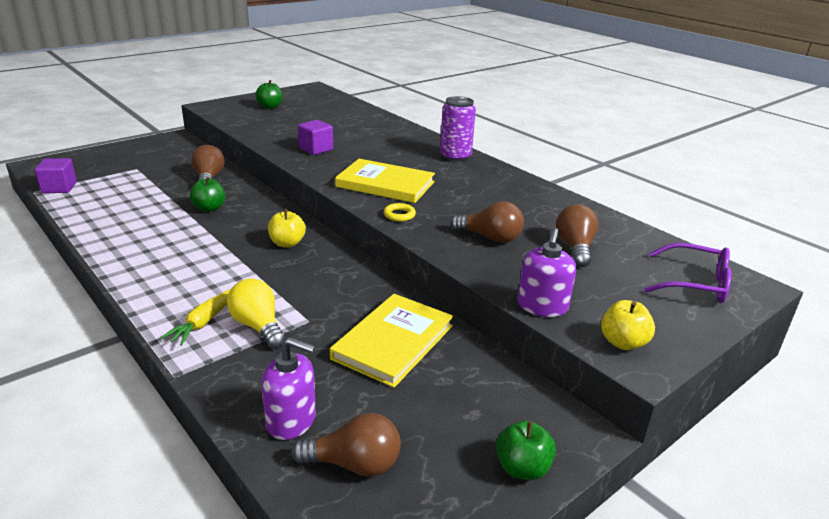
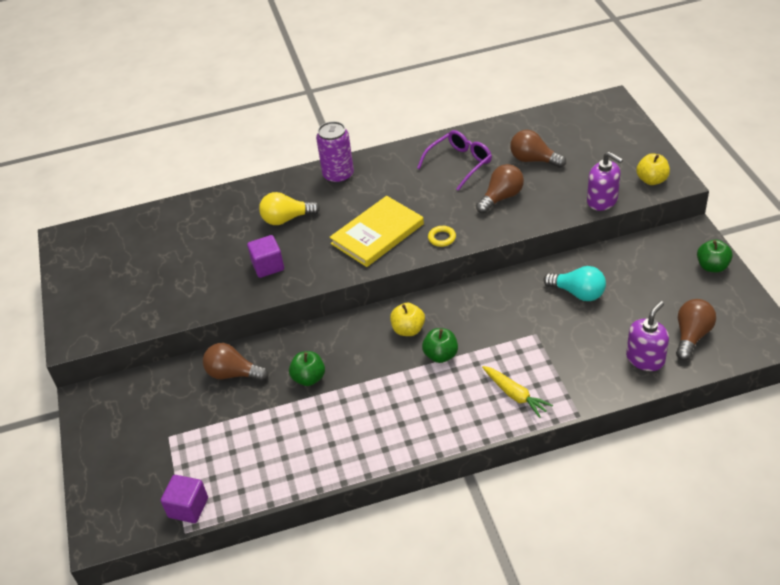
camera: 60 degrees left, 15 degrees up
yellow light bulb [227,278,286,349] -> yellow light bulb moved to [259,192,320,225]
green apple [255,80,283,109] -> green apple moved to [422,328,458,363]
yellow book [330,294,453,388] -> turquoise light bulb [543,266,606,301]
purple glasses [644,243,731,303] -> purple glasses moved to [417,130,492,191]

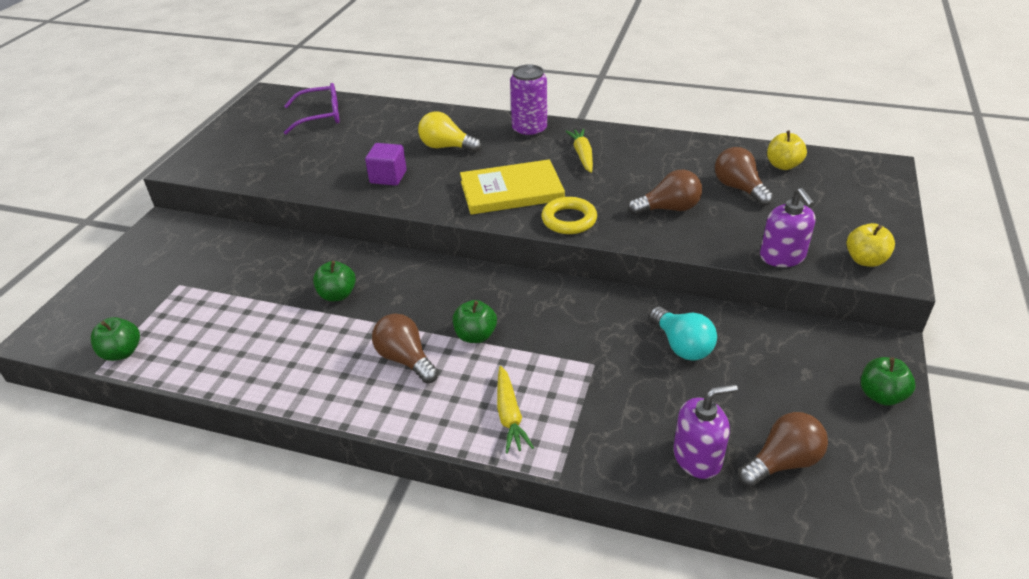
camera: 30 degrees right, 5 degrees down
purple cube [161,475,208,523] -> green apple [91,317,140,361]
brown light bulb [203,343,268,381] -> brown light bulb moved to [372,313,439,384]
yellow apple [390,303,425,336] -> yellow apple moved to [767,131,807,170]
purple glasses [417,130,492,191] -> purple glasses moved to [284,83,340,134]
yellow ring [428,226,456,247] -> yellow ring [541,197,597,234], size x1.63
none -> yellow carrot [565,129,593,173]

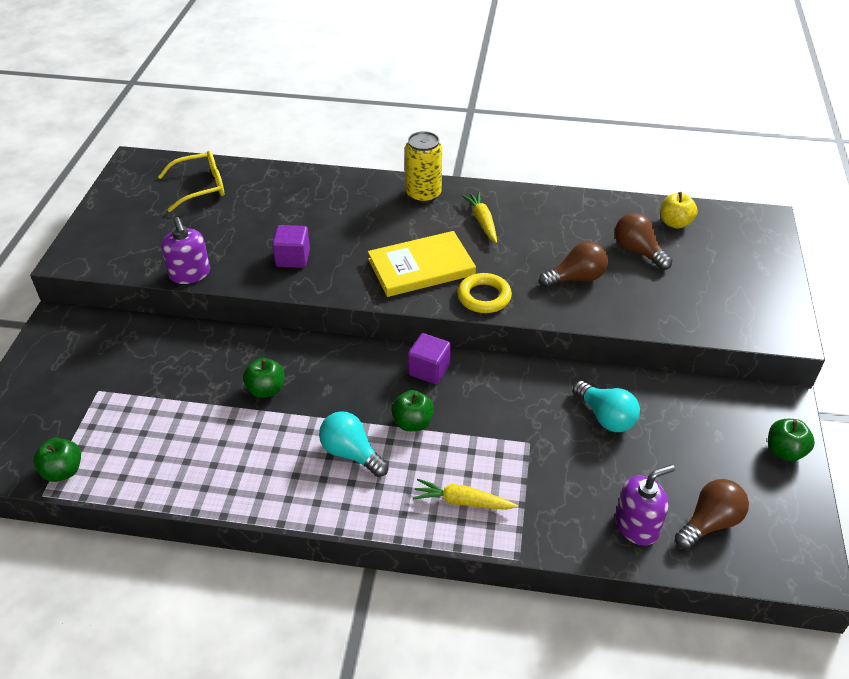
camera: 10 degrees left, 5 degrees up
purple glasses [284,83,340,134] -> yellow glasses [158,150,224,212]
brown light bulb [372,313,439,384] -> turquoise light bulb [319,411,389,477]
yellow light bulb [418,111,482,152] -> none
yellow carrot [497,366,534,453] -> yellow carrot turned 120 degrees clockwise [413,479,518,510]
purple can [510,64,547,138] -> yellow can [405,131,442,203]
purple soap dispenser [760,188,816,267] -> purple soap dispenser moved to [161,217,210,284]
yellow apple [847,223,895,267] -> none
none -> purple cube [408,333,451,384]

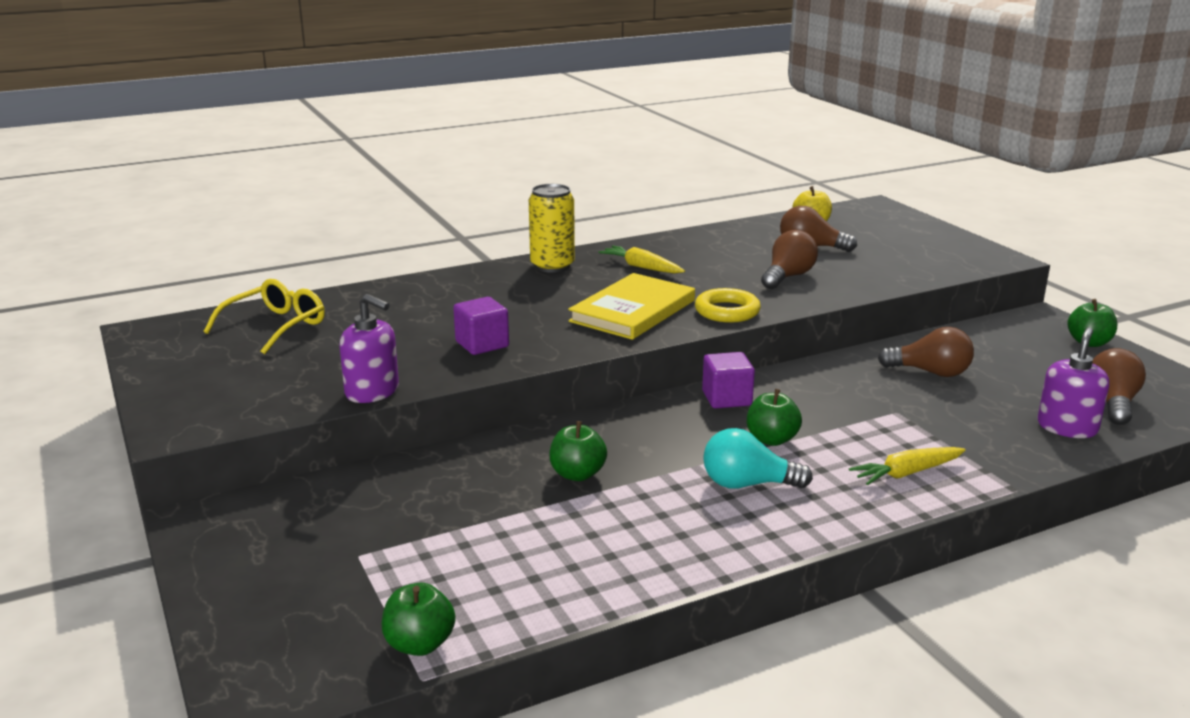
camera: 35 degrees left, 20 degrees down
turquoise light bulb [573,381,640,432] -> brown light bulb [878,327,974,377]

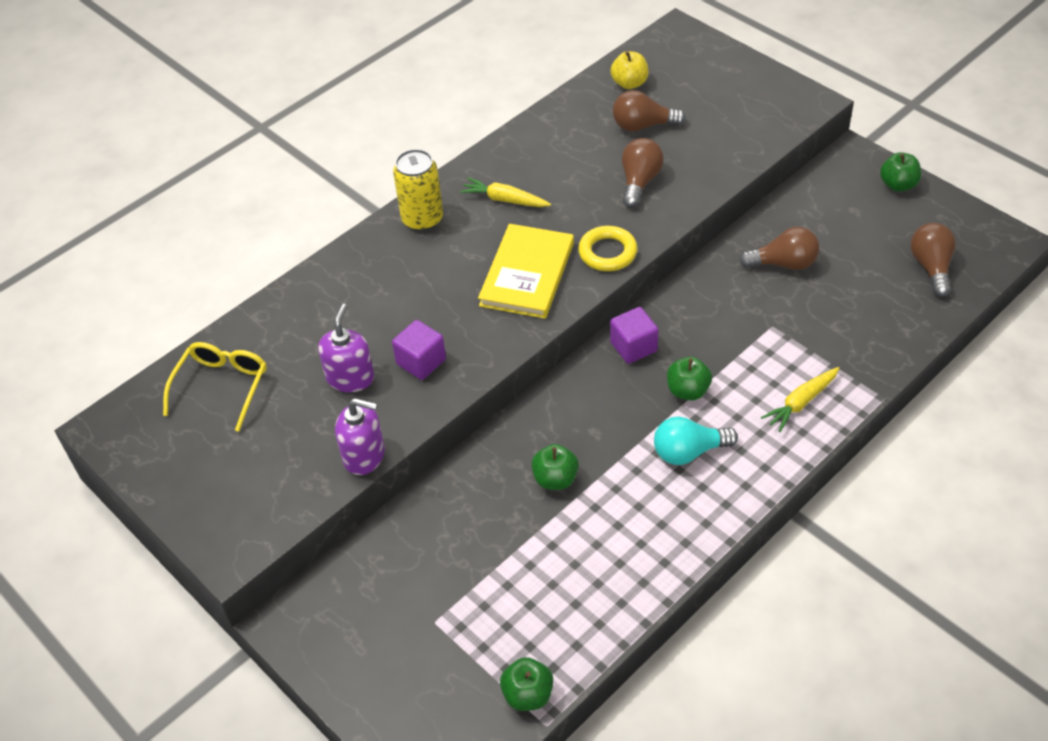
camera: 15 degrees left, 25 degrees up
purple soap dispenser [1038,327,1109,438] -> purple soap dispenser moved to [318,304,374,392]

